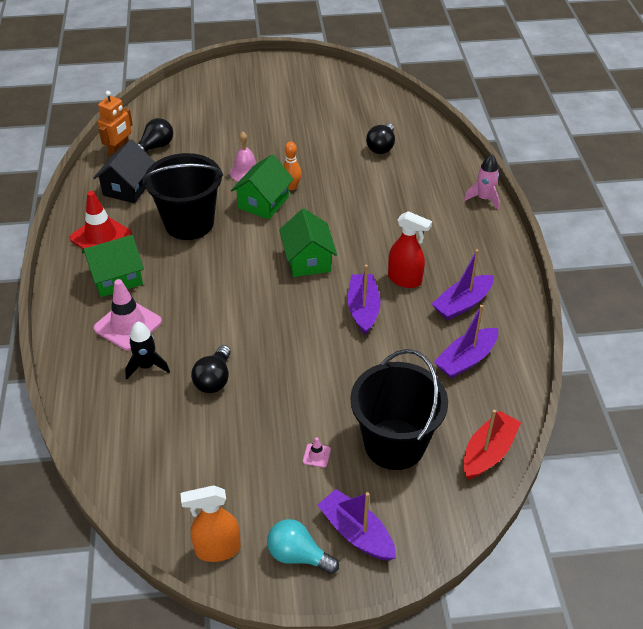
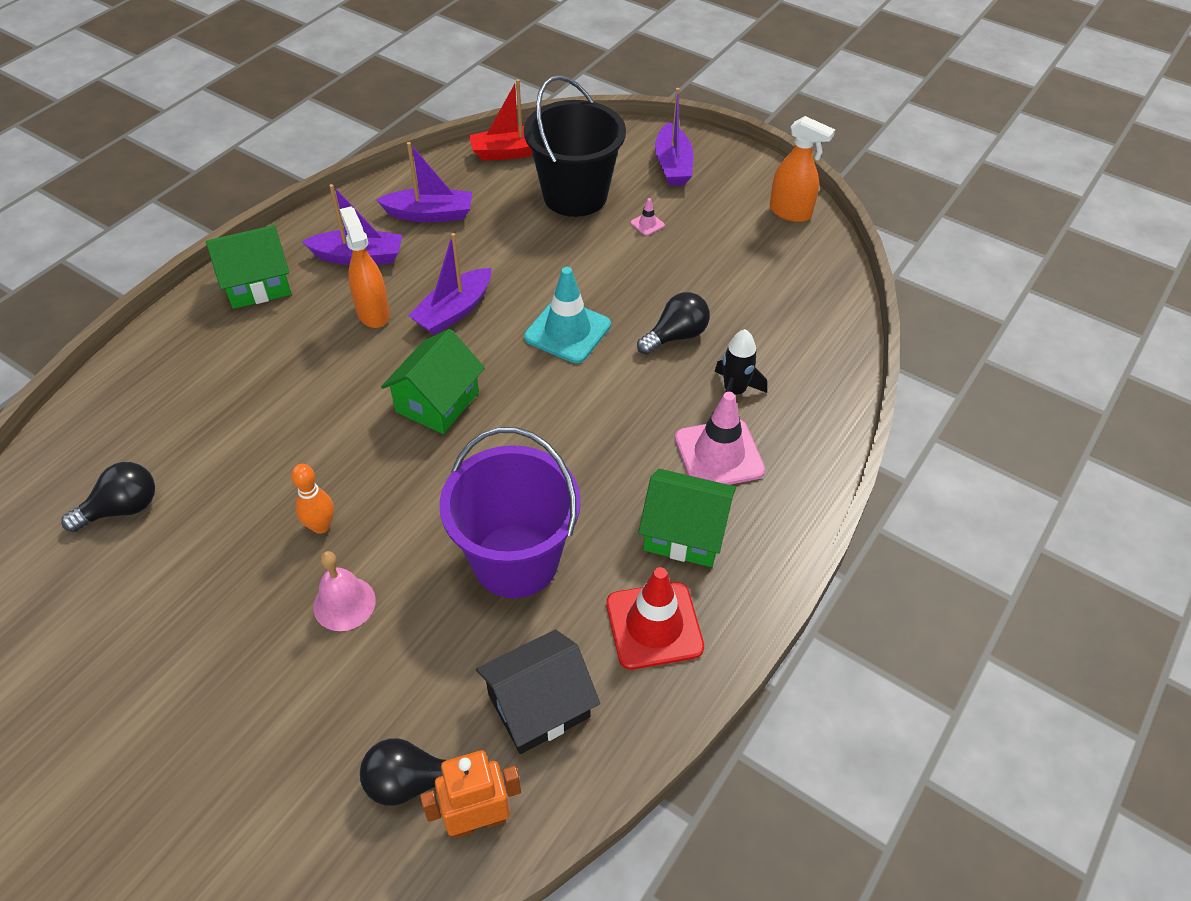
camera: 140 degrees left, 5 degrees up
black bucket [143,153,223,240] -> purple bucket [439,427,581,598]
green house [231,154,294,219] -> green house moved to [206,225,291,309]
turquoise light bulb [267,519,339,574] -> none
red spray bottle [388,211,432,288] -> orange spray bottle [340,207,390,328]
pink rocket [464,154,500,210] -> none
none -> turquoise traffic cone [524,267,611,363]

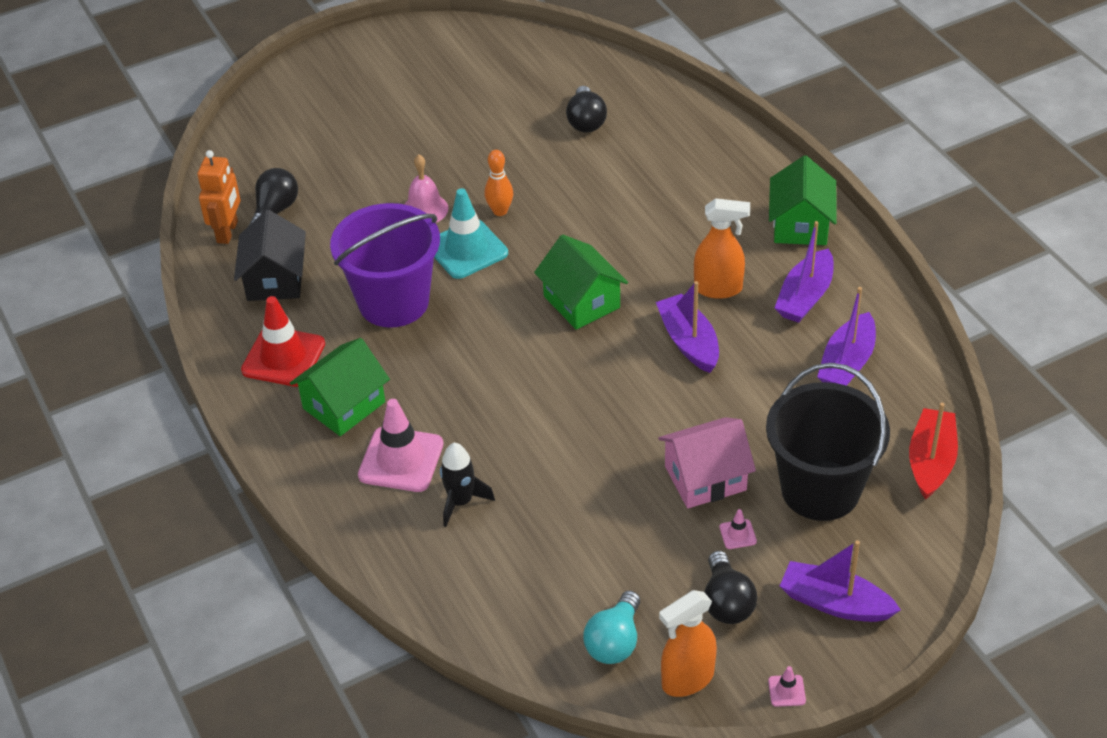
camera: 120 degrees right, 5 degrees down
turquoise traffic cone [524,267,611,363] -> turquoise traffic cone moved to [434,188,508,279]
black light bulb [637,292,710,355] -> black light bulb moved to [705,551,757,624]
none -> turquoise light bulb [583,590,640,664]
none -> pink house [658,417,756,508]
none -> pink traffic cone [768,666,806,707]

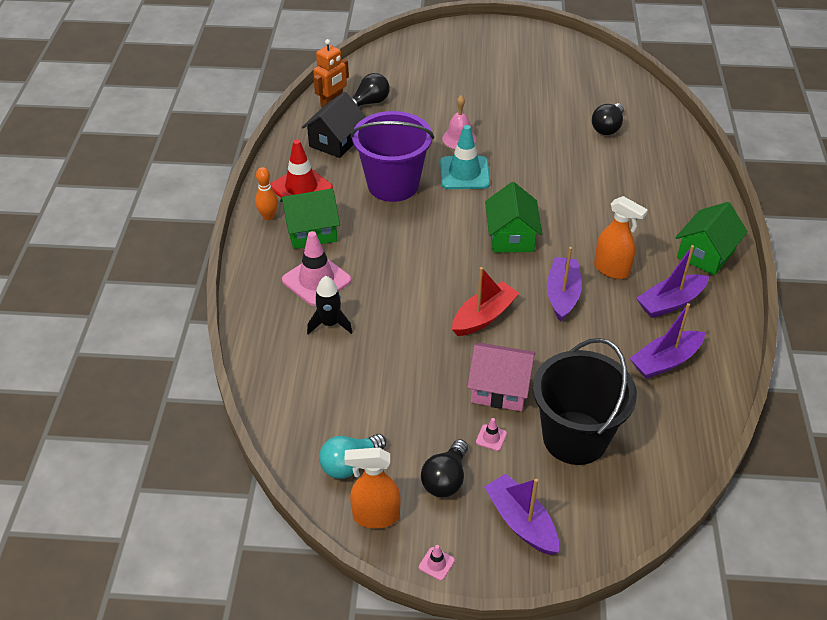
camera: 30 degrees right, 0 degrees up
orange bowling pin [484,150,513,216] -> orange bowling pin moved to [255,167,278,220]
red boat [909,403,958,500] -> red boat moved to [452,267,520,336]

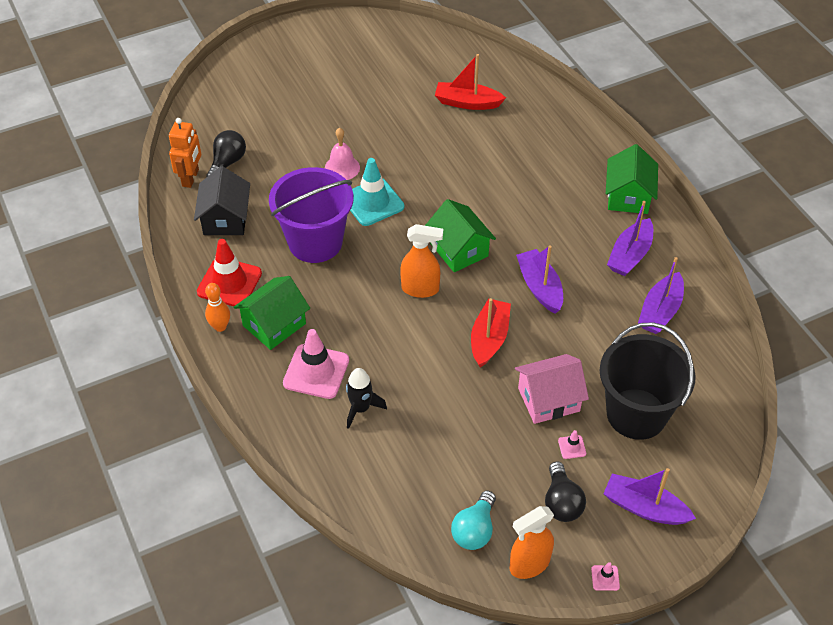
camera: 30 degrees left, 5 degrees up
black light bulb [592,103,624,135] -> red boat [435,54,506,110]
orange spray bottle [594,196,648,279] -> orange spray bottle moved to [400,224,443,298]

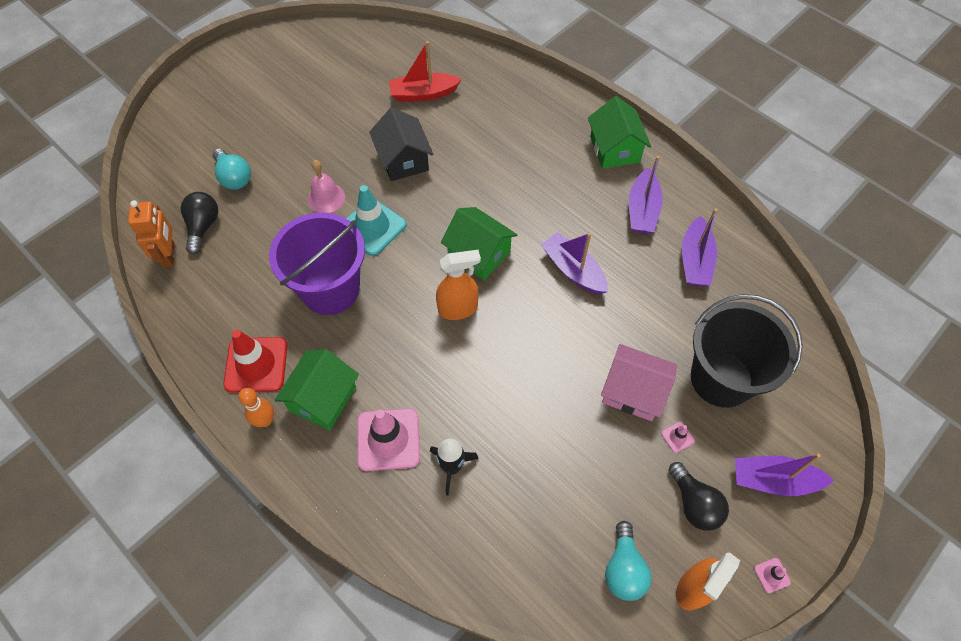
camera: 20 degrees left, 10 degrees up
black house [194,166,250,235] -> black house moved to [369,108,433,181]
red boat [471,298,511,367] -> none
pink house [515,354,589,424] -> pink house turned 60 degrees clockwise [601,344,677,421]
none -> turquoise light bulb [213,148,251,190]

